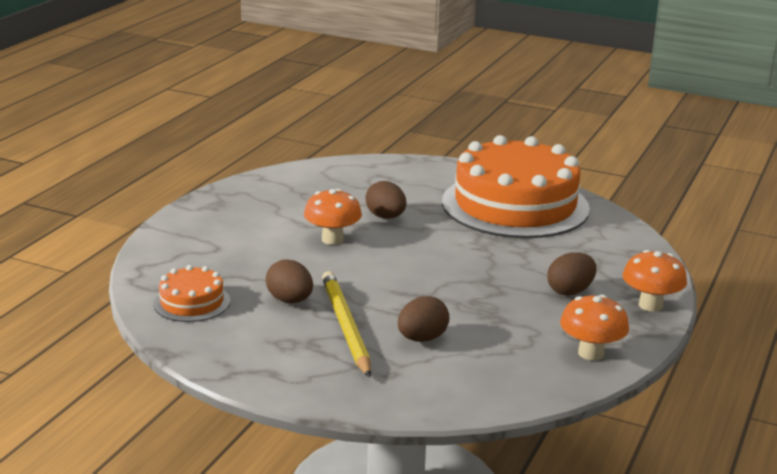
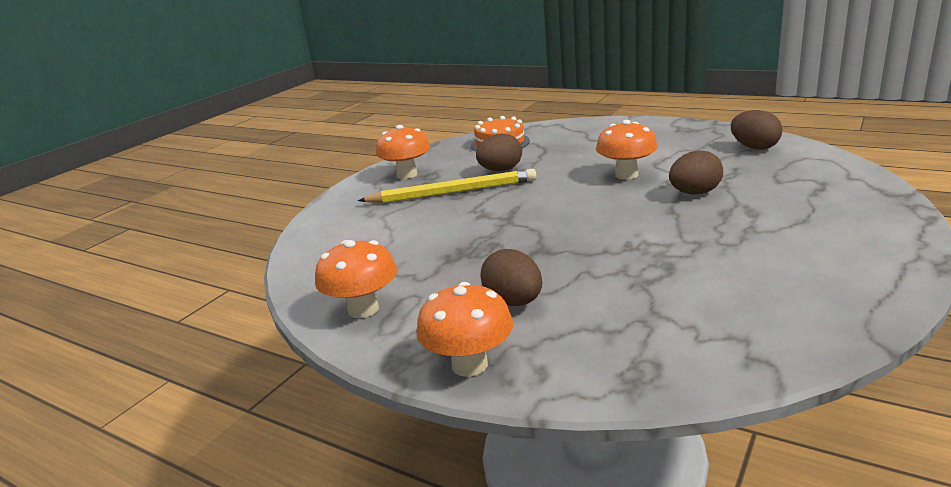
camera: 100 degrees right, 0 degrees up
brown egg [398,296,449,342] -> brown egg moved to [731,110,782,150]
orange cake [442,135,590,238] -> none
none -> orange mushroom [376,125,430,179]

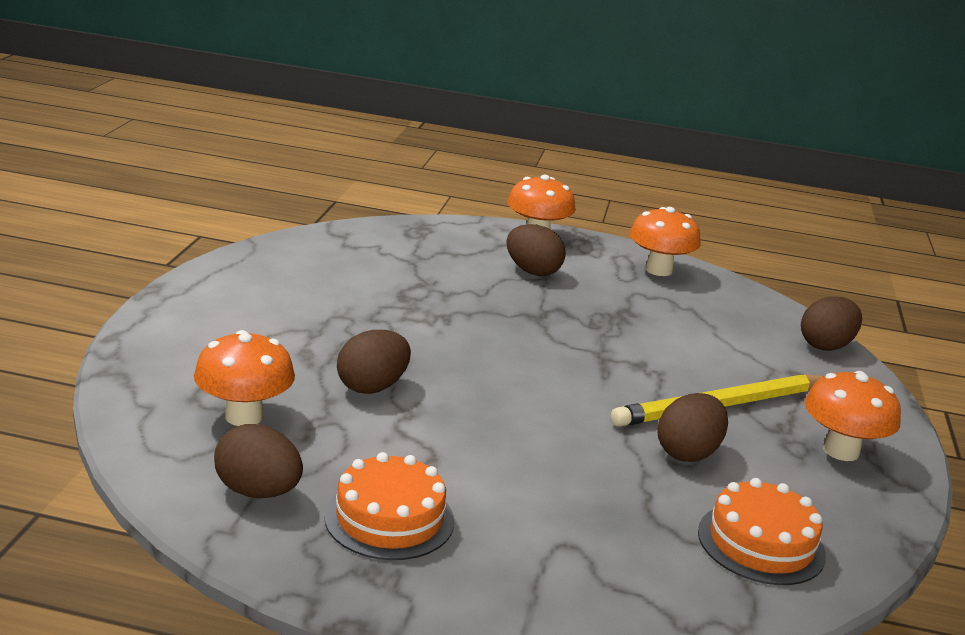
camera: 155 degrees right, 0 degrees up
orange mushroom [596,120,658,180] -> orange mushroom moved to [194,330,295,426]
none -> orange cake [324,452,454,560]
none -> brown egg [801,296,862,351]

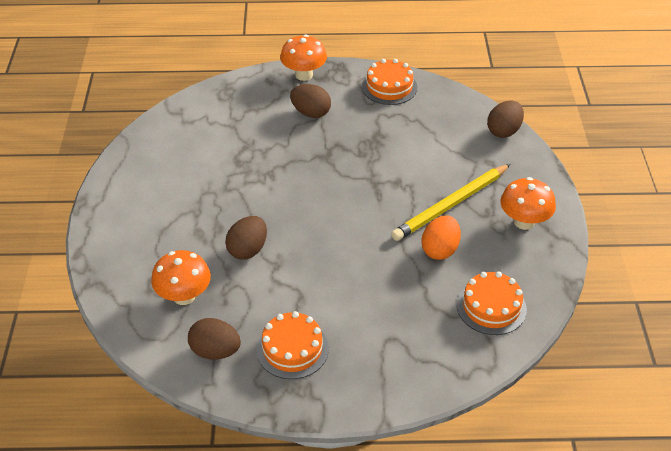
camera: 10 degrees left, 20 degrees up
orange mushroom [629,207,701,276] -> orange cake [362,59,417,105]
brown egg [657,393,728,462] -> orange egg [421,215,461,260]

